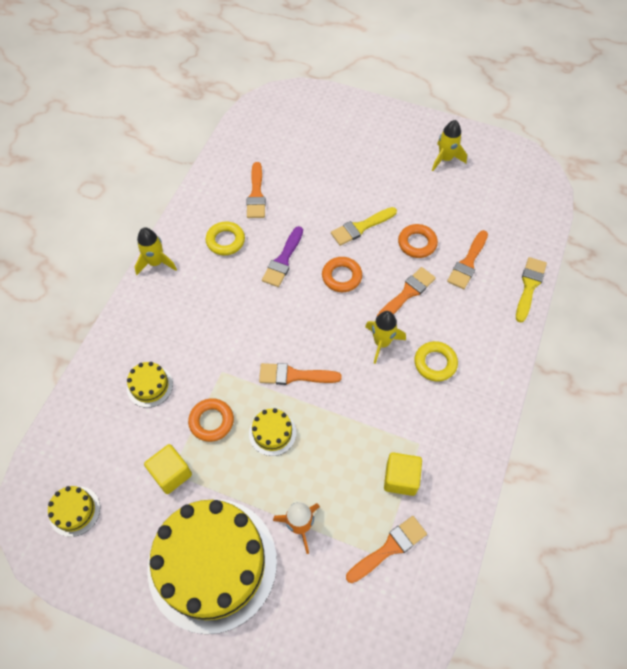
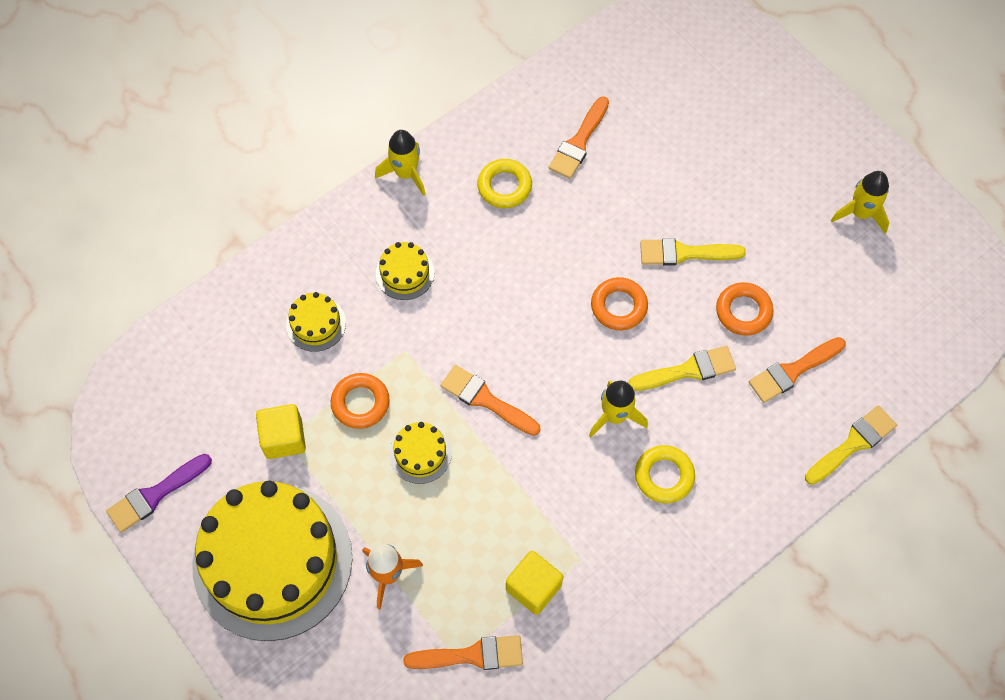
camera: 30 degrees right, 5 degrees up
yellow cake [48,486,100,537] -> yellow cake moved to [376,242,434,300]
purple brush [262,226,303,287] -> purple brush moved to [106,454,212,533]
orange brush [377,267,436,316] -> yellow brush [628,346,736,391]

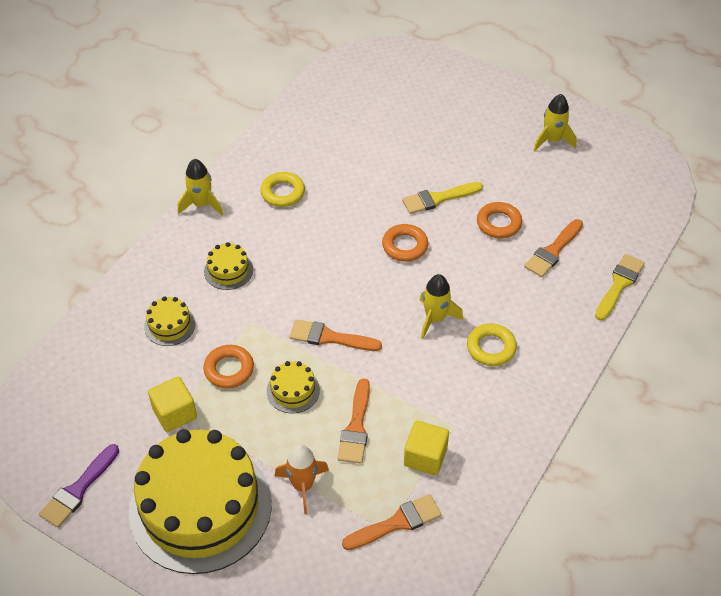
camera: 20 degrees left, 15 degrees down
orange brush [549,96,609,179] -> orange brush moved to [337,378,370,464]
yellow brush [628,346,736,391] -> none

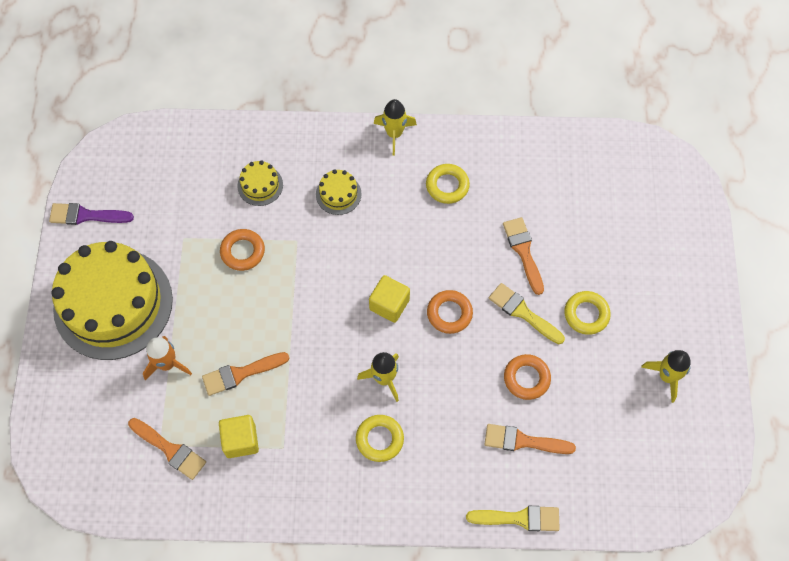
camera: 60 degrees right, 15 degrees up
yellow cube [148,377,197,432] -> yellow cube moved to [369,275,410,323]
yellow cake [267,361,320,413] -> none
orange brush [289,319,382,351] -> orange brush moved to [503,217,544,295]
none -> yellow ring [564,291,611,335]

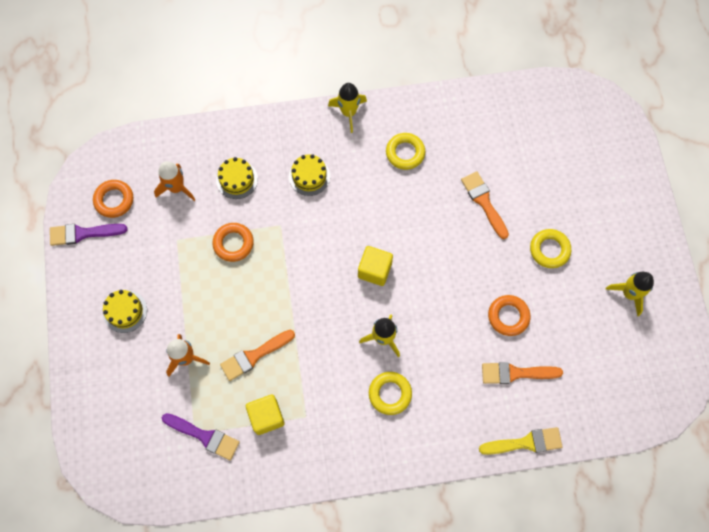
camera: 10 degrees left, 5 degrees up
yellow cake [51,241,173,360] -> yellow cake [103,290,147,333], size x0.40
orange brush [128,418,206,480] -> purple brush [162,413,240,460]
orange ring [427,290,473,334] -> orange ring moved to [93,180,133,218]
yellow brush [489,283,565,344] -> none
none -> orange rocket [154,161,195,201]

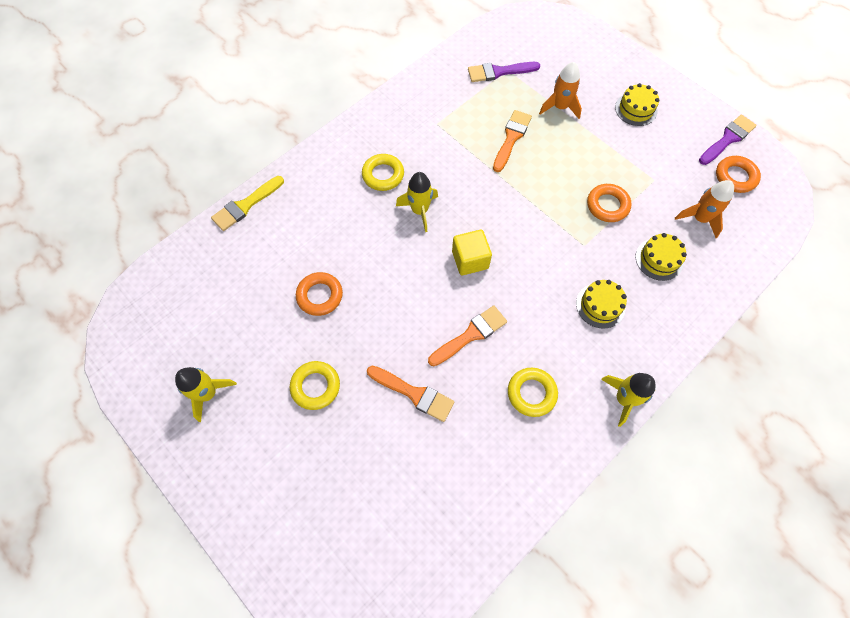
camera: 145 degrees right, 5 degrees down
yellow cube [246,394,285,435] -> none
orange brush [482,362,563,384] -> orange brush moved to [428,305,507,366]

